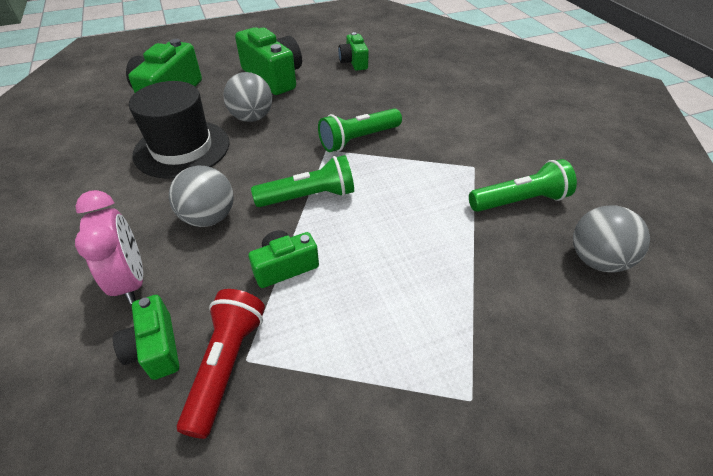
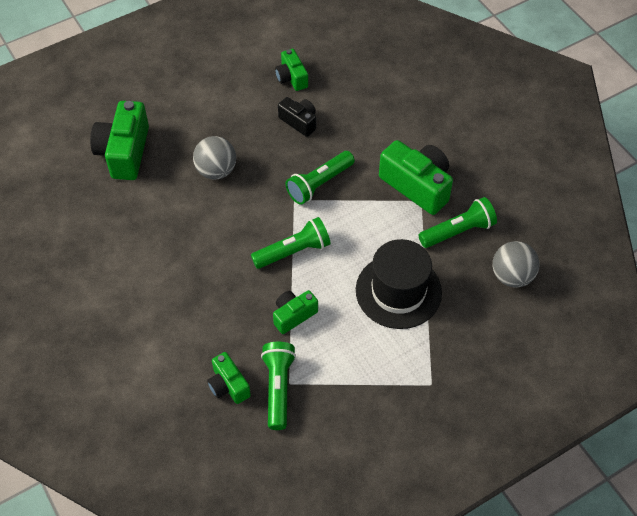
camera: 10 degrees left, 10 degrees up
pink clock [75,190,143,304] -> none
black hat [129,81,230,179] -> black hat moved to [356,239,442,329]
grey ball [169,165,233,227] -> none
red flashlight [177,289,265,439] -> green flashlight [261,342,296,430]
green camera [235,27,302,95] -> green camera moved to [379,140,453,215]
none -> black camera [278,97,316,137]

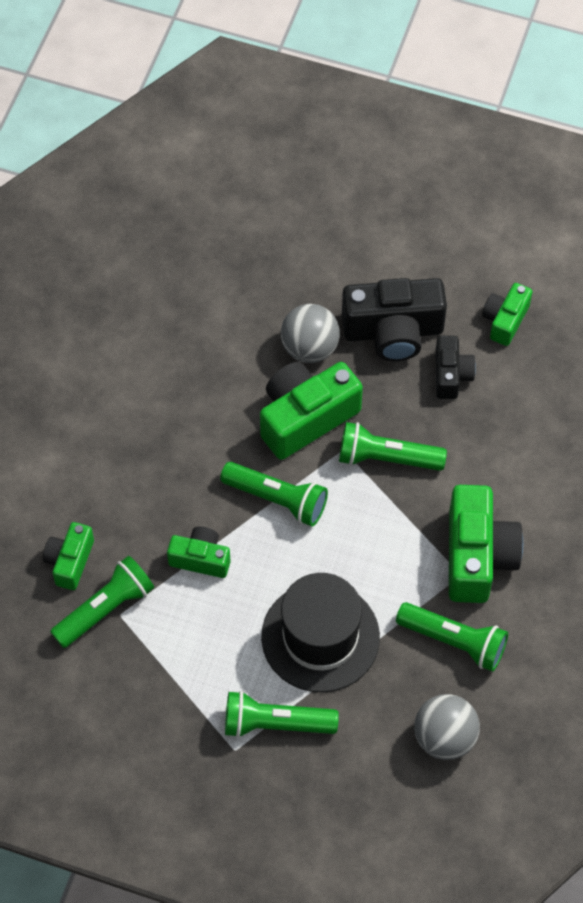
camera: 50 degrees right, 5 degrees up
green camera [90,101,149,180] -> green camera moved to [260,362,363,460]
none -> green flashlight [225,691,339,738]
none -> black camera [342,278,447,361]

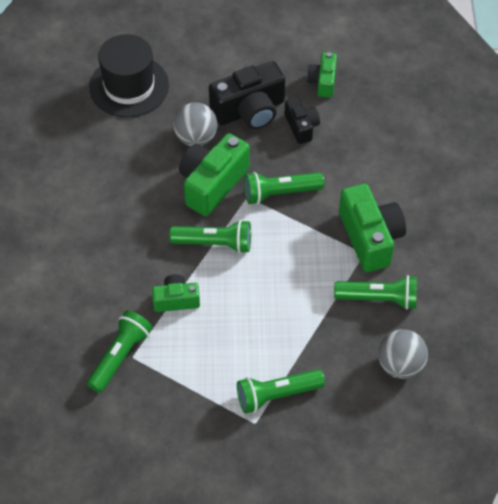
camera: 20 degrees left, 5 degrees down
green camera [43,522,94,590] -> none
black hat [261,573,380,692] -> black hat moved to [89,34,169,118]

